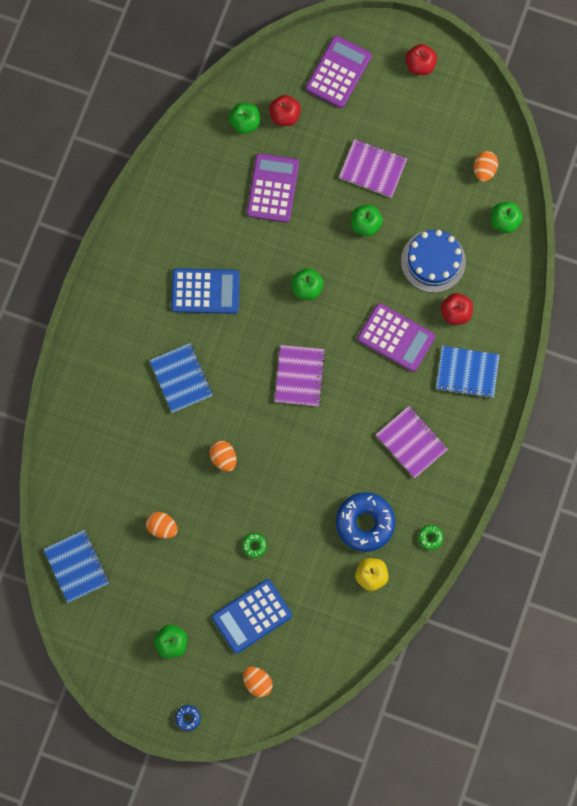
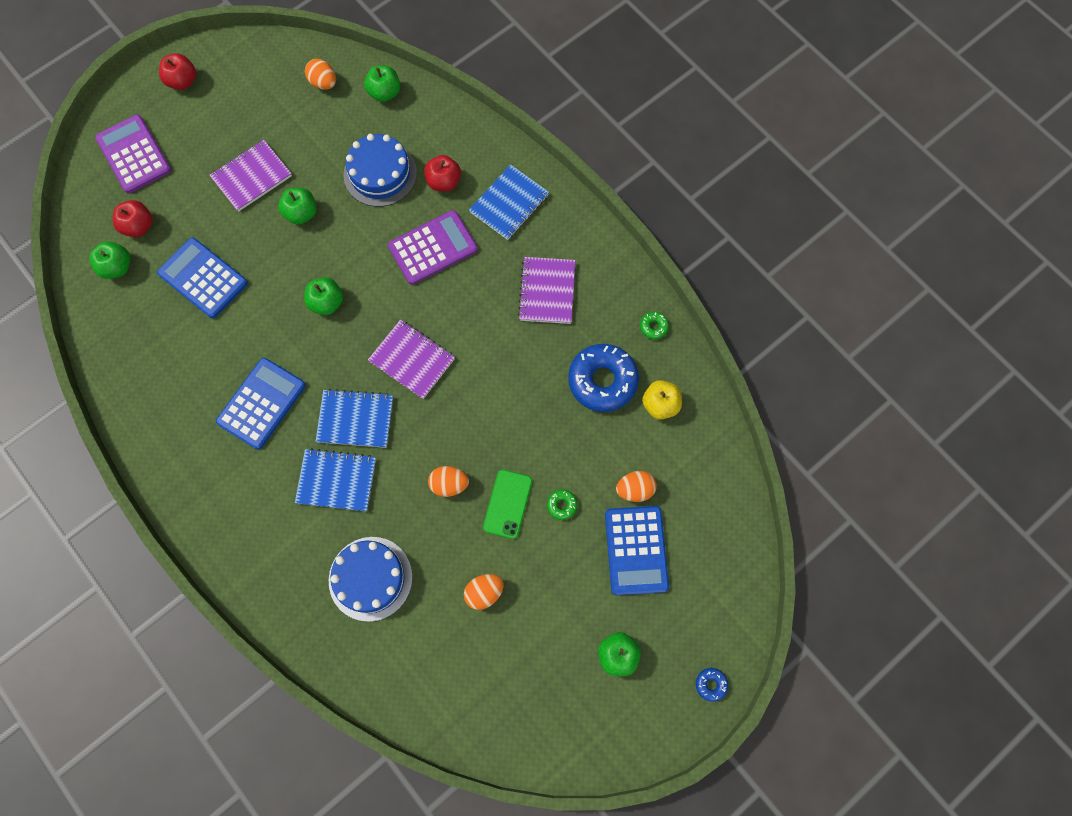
camera: 60 degrees left, 5 degrees down
blue notebook [43,530,109,603] -> blue notebook moved to [316,389,393,448]
orange egg [243,666,273,697] -> orange egg moved to [616,471,657,502]
purple calculator [247,153,299,223] -> blue calculator [157,238,248,318]
purple notebook [376,406,448,478] -> purple notebook turned 75 degrees counterclockwise [518,257,575,324]
none -> blue cake [329,537,413,622]
none -> green phone [483,470,532,539]

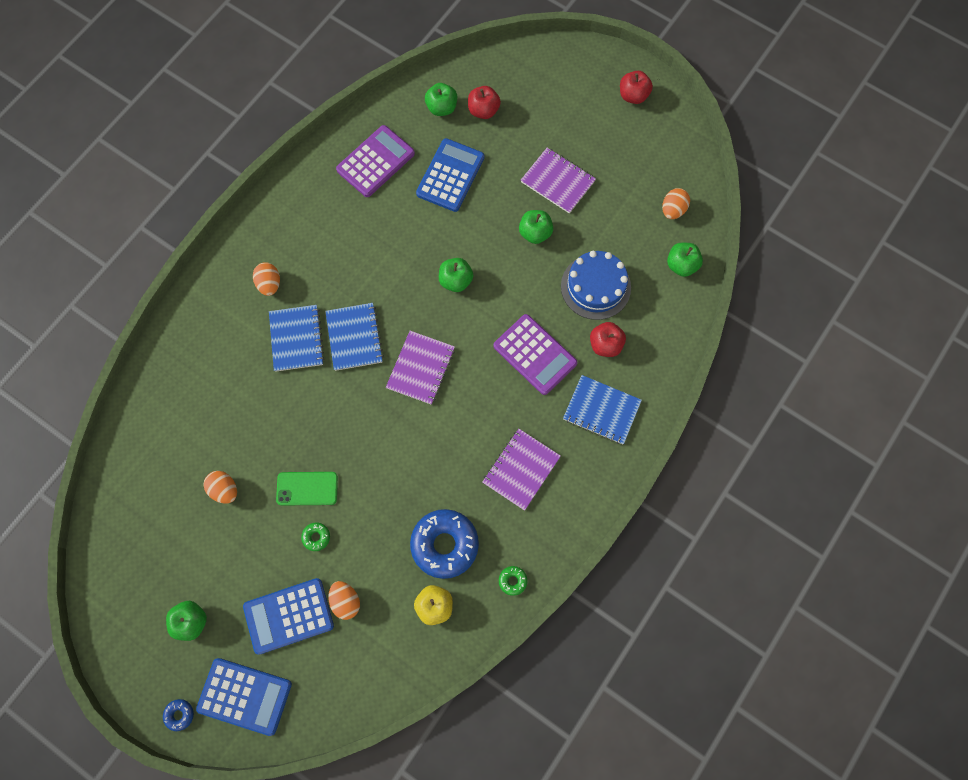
camera: 75 degrees right, 0 degrees up
purple calculator [95,115,171,193] -> purple calculator moved to [336,125,415,197]
blue calculator [216,358,306,450] -> blue calculator moved to [196,658,292,736]
blue cake [329,537,413,622] -> none
orange egg [428,466,469,497] -> orange egg moved to [253,262,280,296]
purple notebook [518,257,575,324] -> purple notebook turned 45 degrees counterclockwise [482,429,561,510]

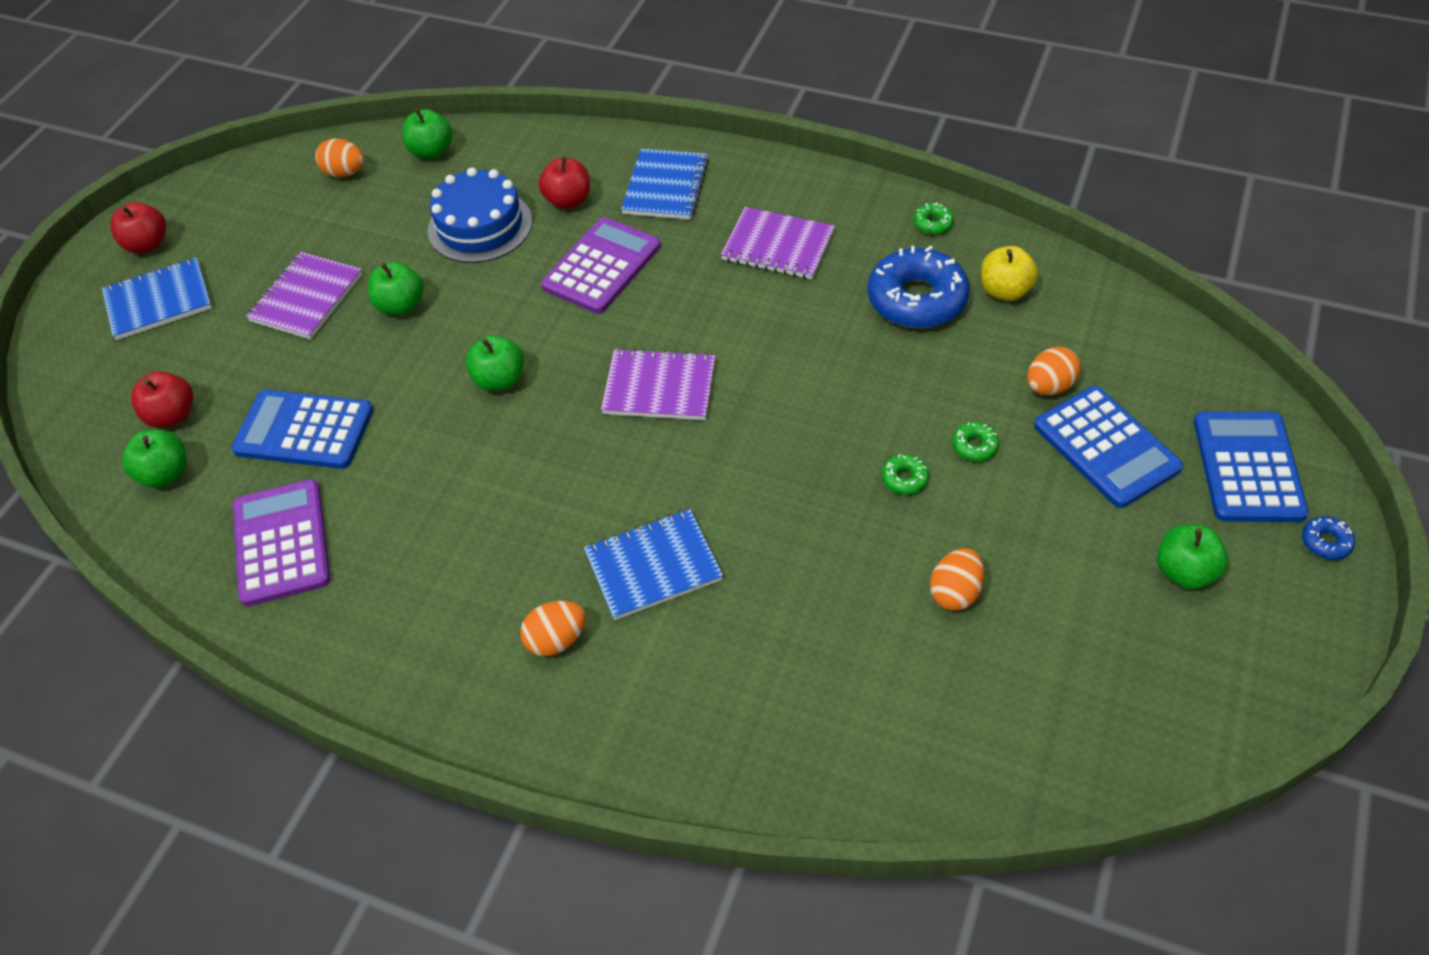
camera: 100 degrees left, 20 degrees down
green phone [276,472,338,505] -> green donut [882,454,929,495]
blue notebook [325,303,384,371] -> blue notebook moved to [102,257,212,340]
purple calculator [336,125,415,197] -> purple calculator turned 45 degrees clockwise [233,479,330,606]

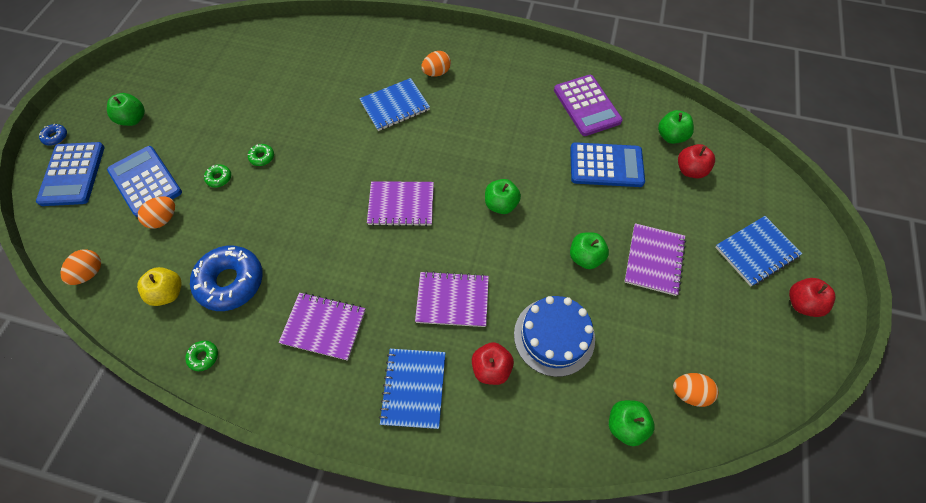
camera: 170 degrees right, 10 degrees up
purple calculator [541,217,661,314] -> purple notebook [415,271,489,327]
orange egg [930,548,984,611] -> orange egg moved to [60,249,101,285]

